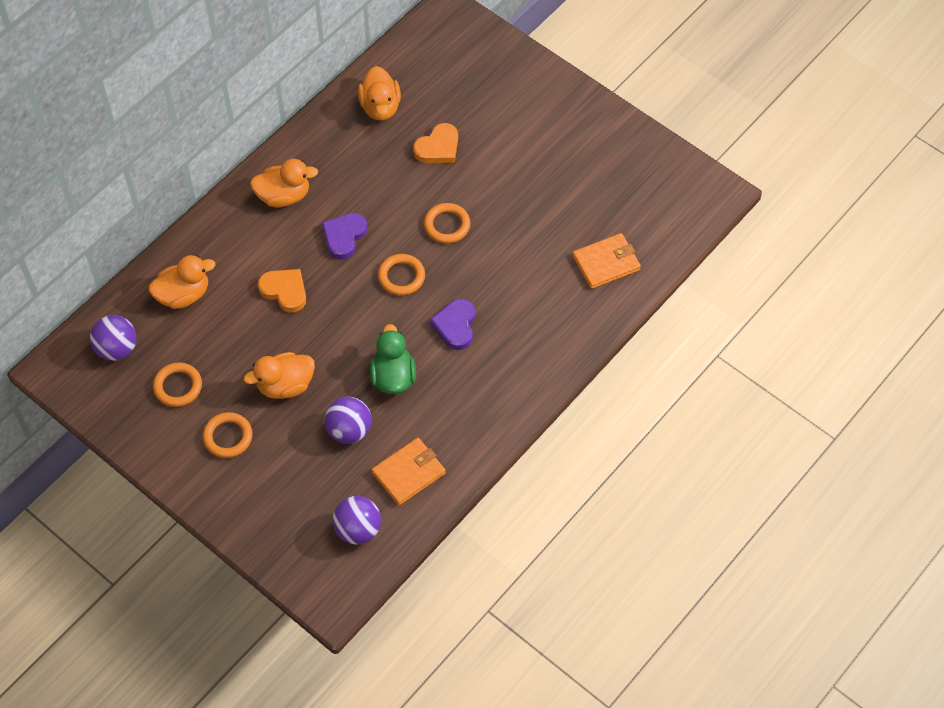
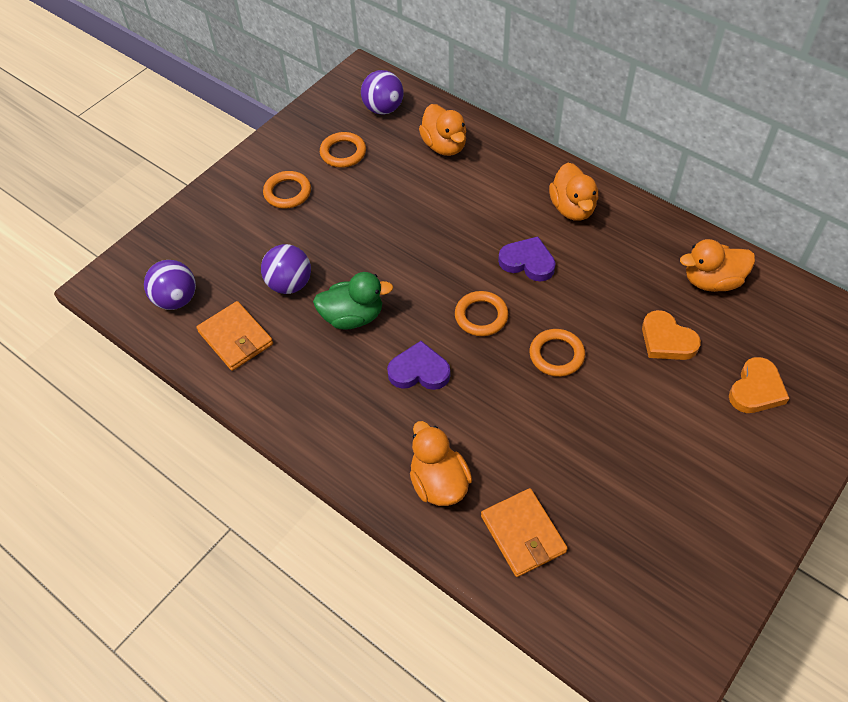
camera: 90 degrees right, 5 degrees down
orange duck [244,352,315,399] -> orange duck moved to [410,421,472,506]
orange heart [258,269,306,313] -> orange heart moved to [729,357,789,413]

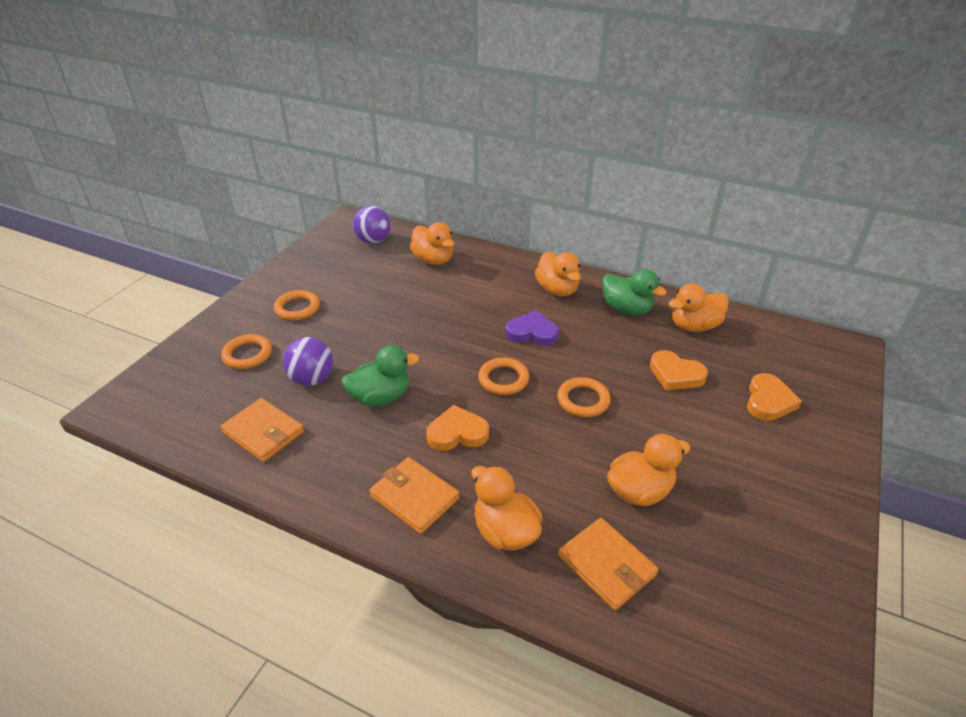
camera: 15 degrees left, 15 degrees down
purple ball [144,260,196,310] -> none
orange ring [320,132,366,168] -> orange ring moved to [221,334,272,369]
purple heart [387,341,450,390] -> orange heart [426,405,489,451]
none -> orange wallet [369,457,460,534]
none -> green duck [602,269,667,315]
none -> orange duck [607,434,691,506]

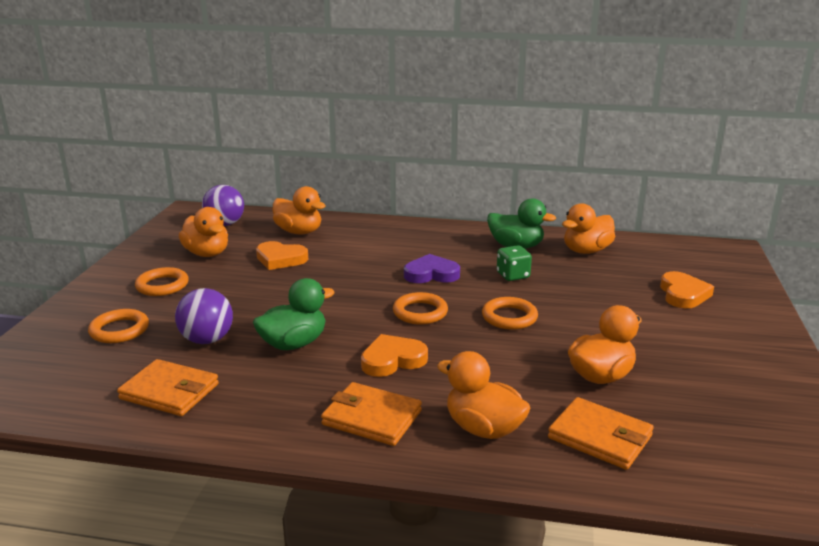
camera: 15 degrees left, 15 degrees down
orange duck [535,252,581,296] -> orange duck moved to [179,207,228,257]
orange heart [650,350,708,390] -> orange heart moved to [256,241,308,270]
none -> green dice [497,245,532,281]

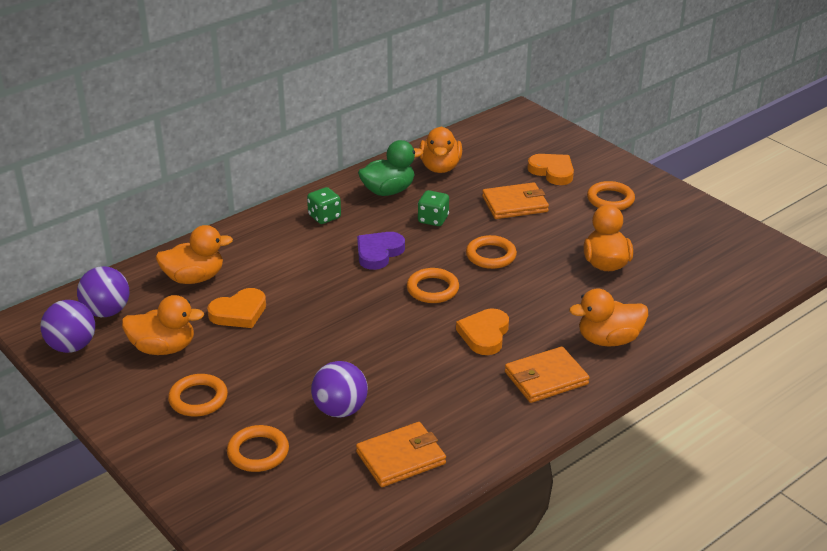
camera: 50 degrees left, 10 degrees up
green duck [253,278,335,350] -> none
orange wallet [548,397,654,470] -> orange wallet moved to [482,182,549,219]
none -> purple ball [40,300,95,353]
none -> green dice [307,187,341,224]
none -> orange ring [587,181,635,210]

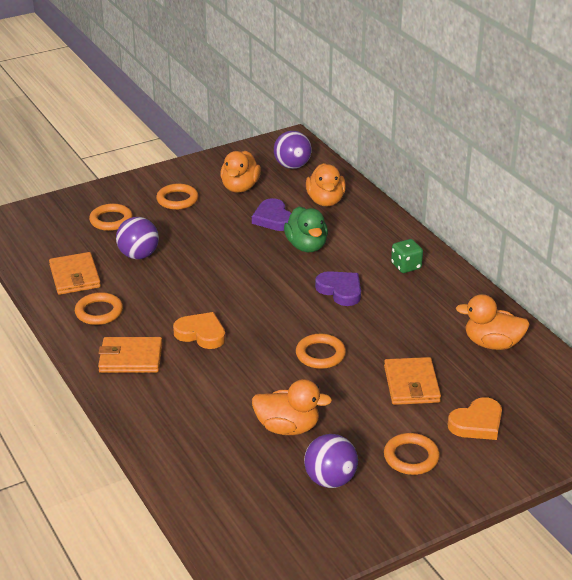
camera: 100 degrees right, 0 degrees up
purple ball [40,300,95,353] -> purple ball moved to [304,434,358,488]
orange heart [207,288,266,328] -> purple heart [252,198,291,231]
green duck [358,140,423,196] -> green duck moved to [284,207,328,252]
orange ring [407,268,459,303] -> orange ring moved to [75,292,123,325]
green dice [418,190,449,226] -> none
orange wallet [505,346,590,403] -> orange wallet turned 75 degrees counterclockwise [98,337,162,373]
orange duck [569,289,648,346] -> none

